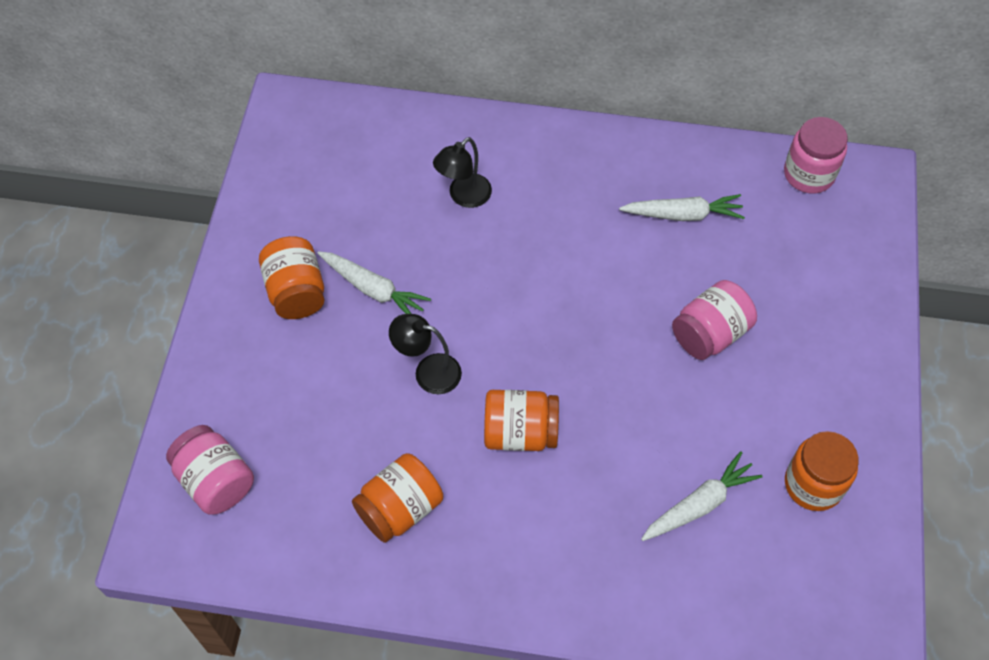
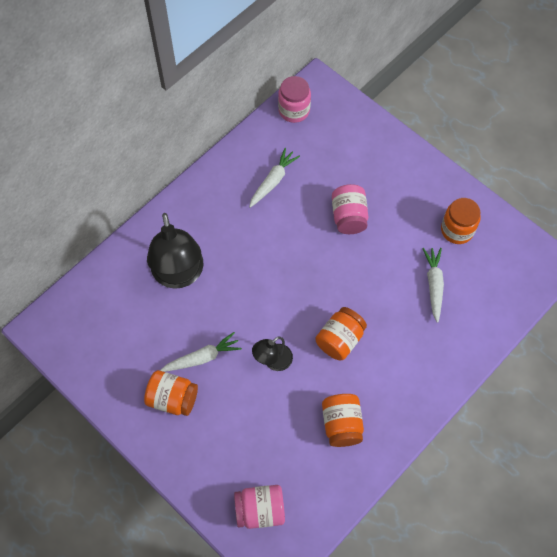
camera: 55 degrees left, 5 degrees up
black lamp [433,137,492,208] -> black lamp [147,213,204,289], size x1.92

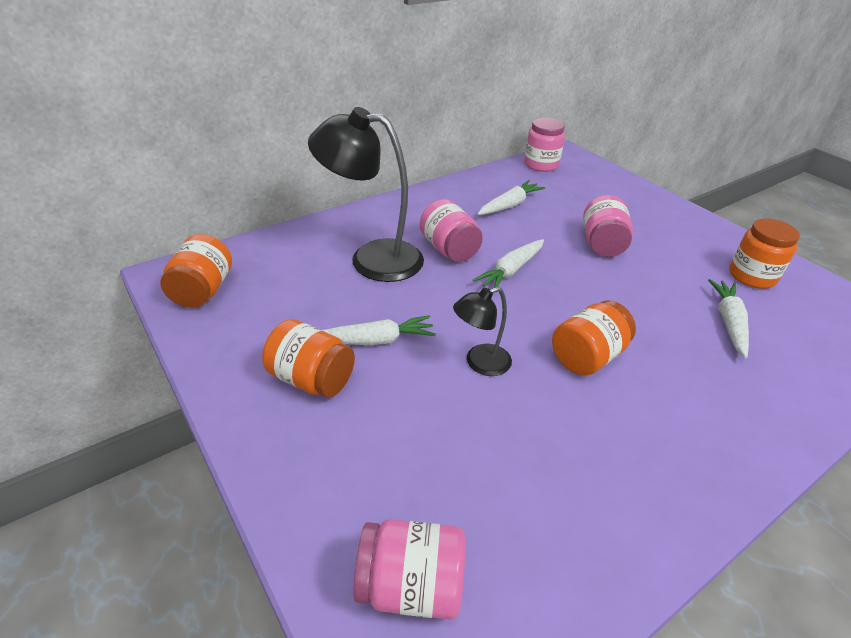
camera: 10 degrees right, 25 degrees down
black lamp [147,213,204,289] -> black lamp turned 105 degrees clockwise [308,107,424,282]
orange jar [322,394,364,447] -> orange jar moved to [160,234,232,308]
none -> pink jar [420,199,483,262]
none -> white carrot [473,239,544,288]

